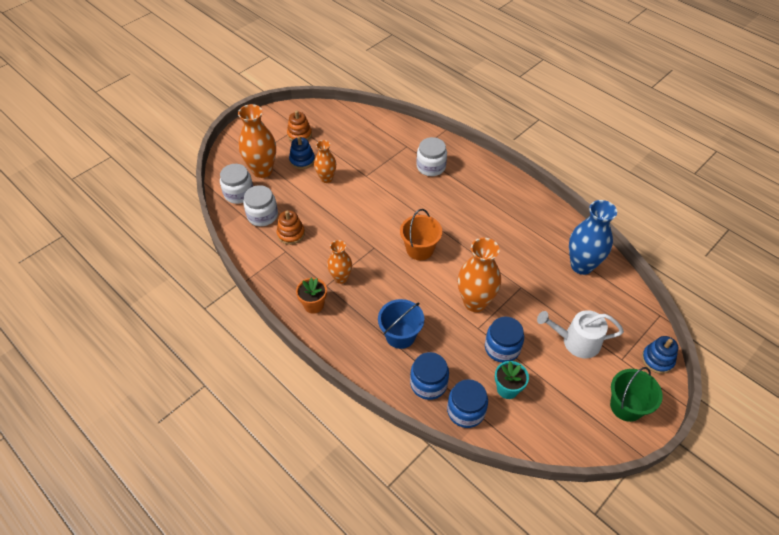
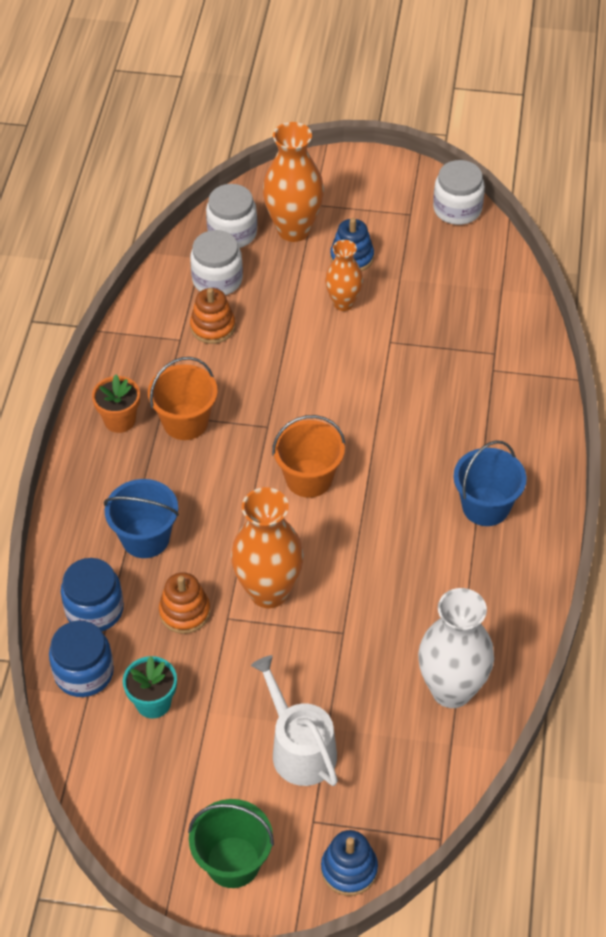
camera: 55 degrees right, 0 degrees up
orange stacking toy [287,110,312,141] -> orange stacking toy moved to [159,572,210,634]
orange vase [327,240,352,284] -> orange bucket [148,357,218,440]
white jar [416,137,447,176] -> white jar moved to [433,160,485,225]
blue jar [485,317,524,363] -> none
blue vase [569,200,617,275] -> white vase [418,588,494,708]
none -> blue bucket [453,440,527,526]

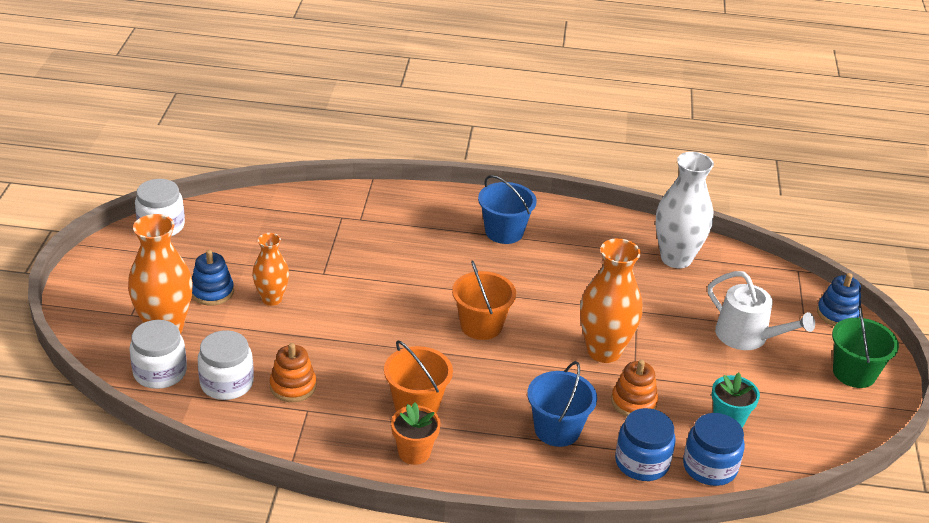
camera: 95 degrees left, 15 degrees down
white watering can [251,655,338,786] -> white watering can turned 105 degrees counterclockwise [708,271,815,350]

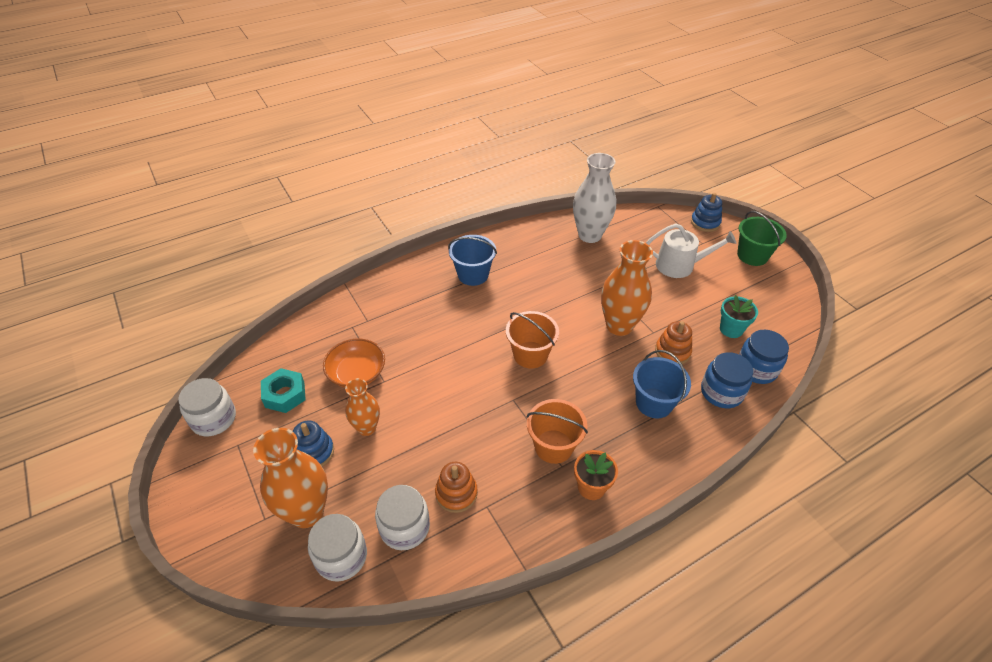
camera: 35 degrees left, 10 degrees up
none -> turquoise nut [261,368,306,413]
none -> orange bowl [323,339,385,388]

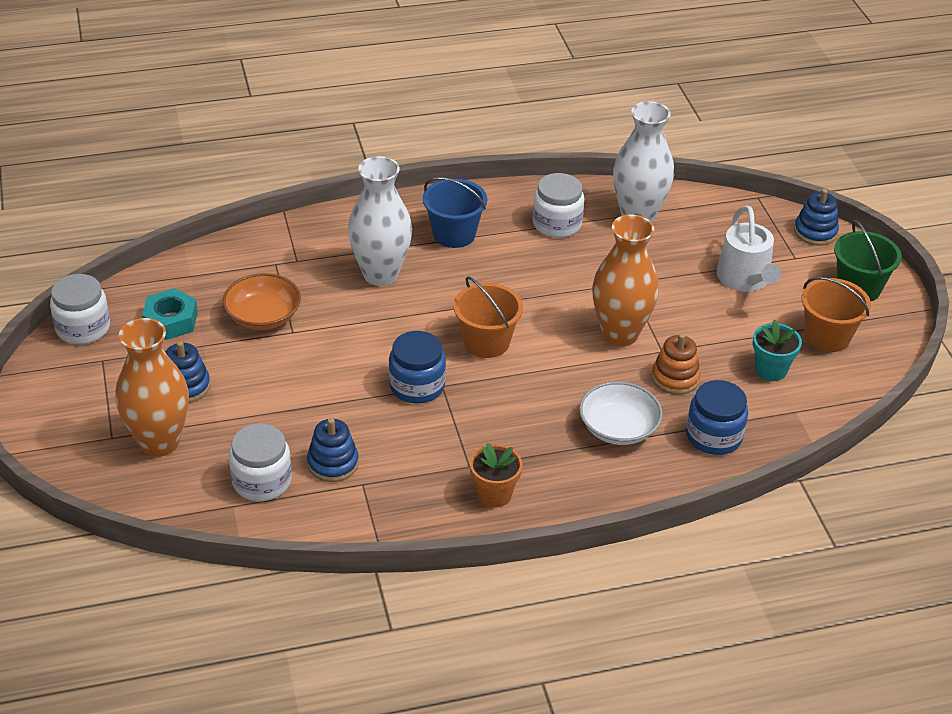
camera: 15 degrees right, 5 degrees down
white jar [308,514,367,582] -> white jar moved to [533,173,584,238]
orange vase [345,378,380,436] -> none
orange stacking toy [435,462,478,513] -> blue stacking toy [307,418,359,482]
orange bucket [527,399,588,464] -> orange bucket moved to [801,277,871,352]
blue bucket [633,350,691,418] -> white bowl [579,382,663,445]
white watering can [646,223,736,278] -> white watering can turned 60 degrees clockwise [716,205,781,292]
blue jar [739,330,789,384] -> blue jar moved to [389,331,446,403]
none -> white vase [348,156,412,286]

